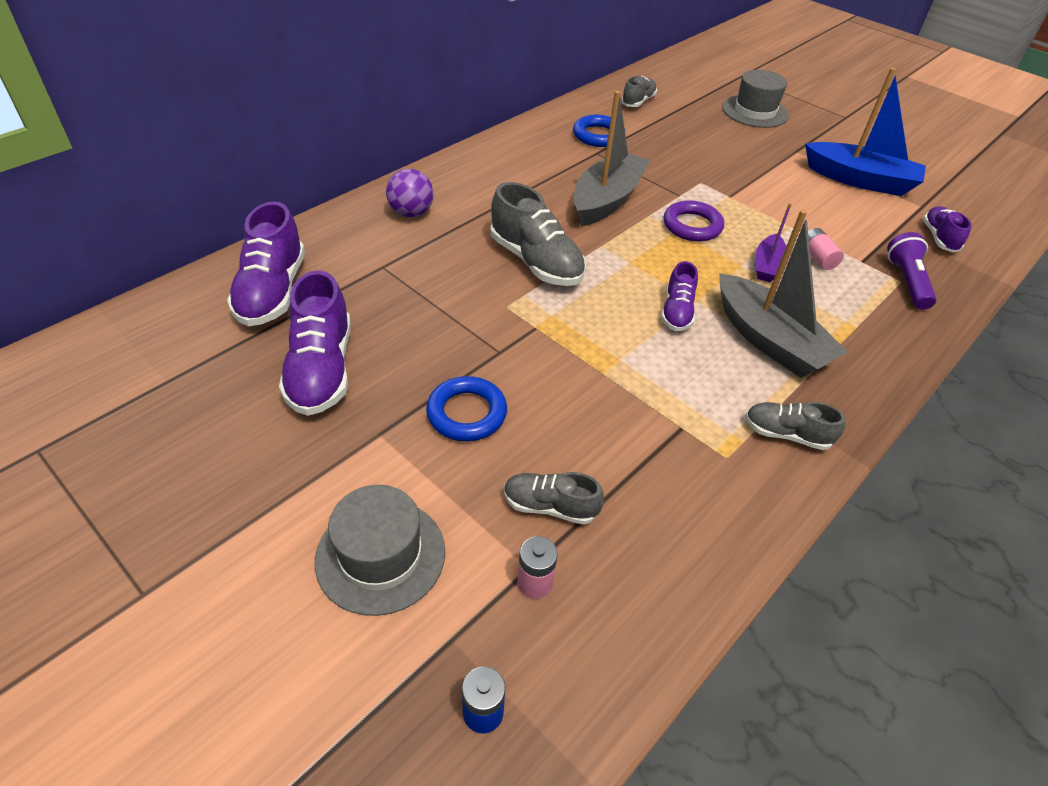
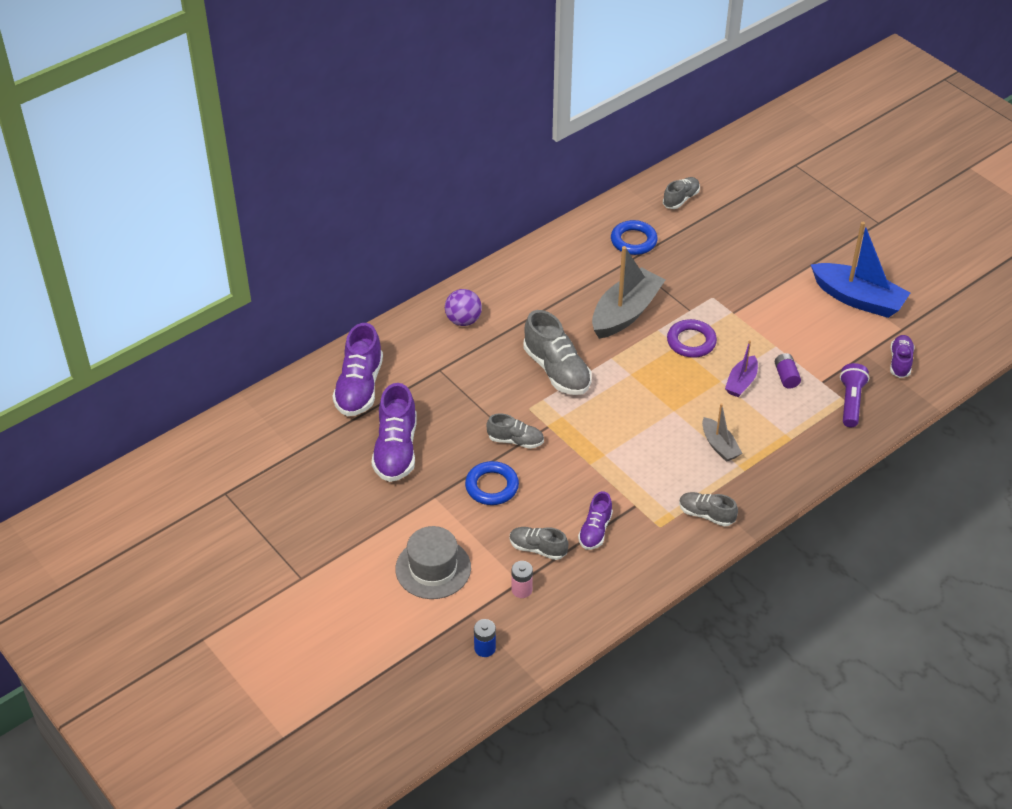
camera: 10 degrees right, 0 degrees up
purple shoe [661,261,698,331] -> purple shoe moved to [578,491,613,550]
grey boat [719,210,848,378] -> grey boat [702,403,742,462], size x0.53
grey hat [722,70,789,128] -> none
pink battery [808,228,844,270] -> purple battery [775,353,801,389]
none -> grey shoe [487,413,544,449]

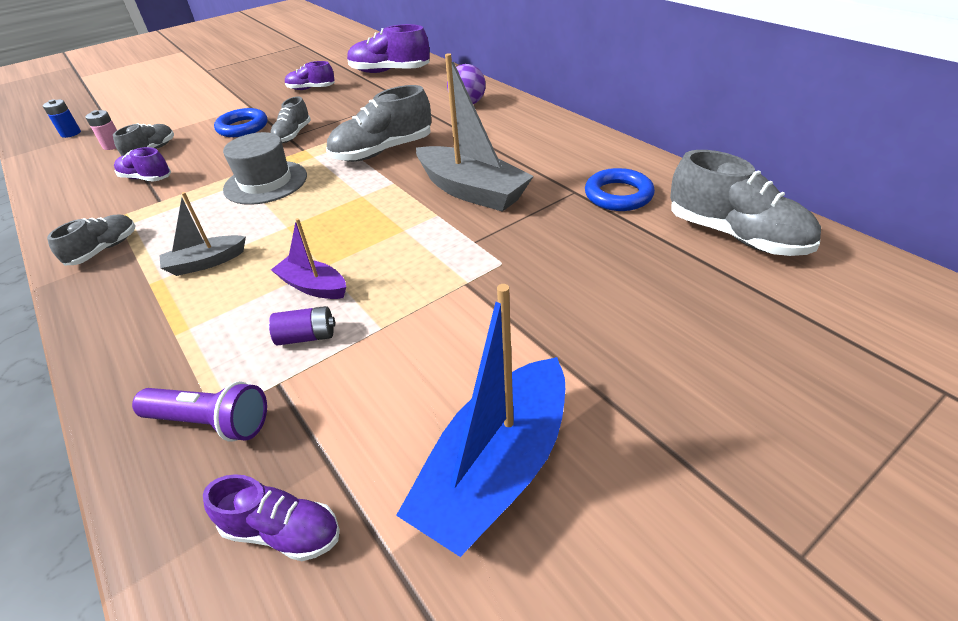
camera: 95 degrees right, 5 degrees down
purple shoe [372,383,417,482] -> purple shoe [285,61,335,90], size x0.58
grey hat [395,526,471,599] -> grey hat moved to [223,132,307,205]
grey shoe [663,177,700,209] -> grey shoe [670,150,821,256], size x1.73
purple ring [667,319,717,358] -> none

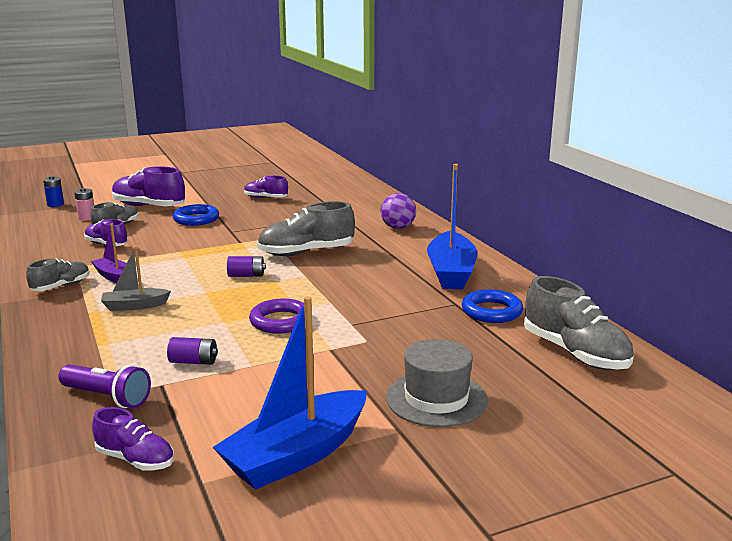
camera: 10 degrees right, 20 degrees down
grey hat [223,132,307,205] -> grey hat moved to [386,339,488,427]
grey shoe [271,96,311,143] -> none
purple boat [271,218,346,299] -> purple boat moved to [91,224,127,283]
purple shoe [347,24,430,73] -> purple shoe moved to [112,166,185,206]
grey boat [416,53,534,212] -> none
none -> purple battery [227,256,266,277]
none -> purple ring [249,299,304,334]
none -> blue boat [427,164,477,289]

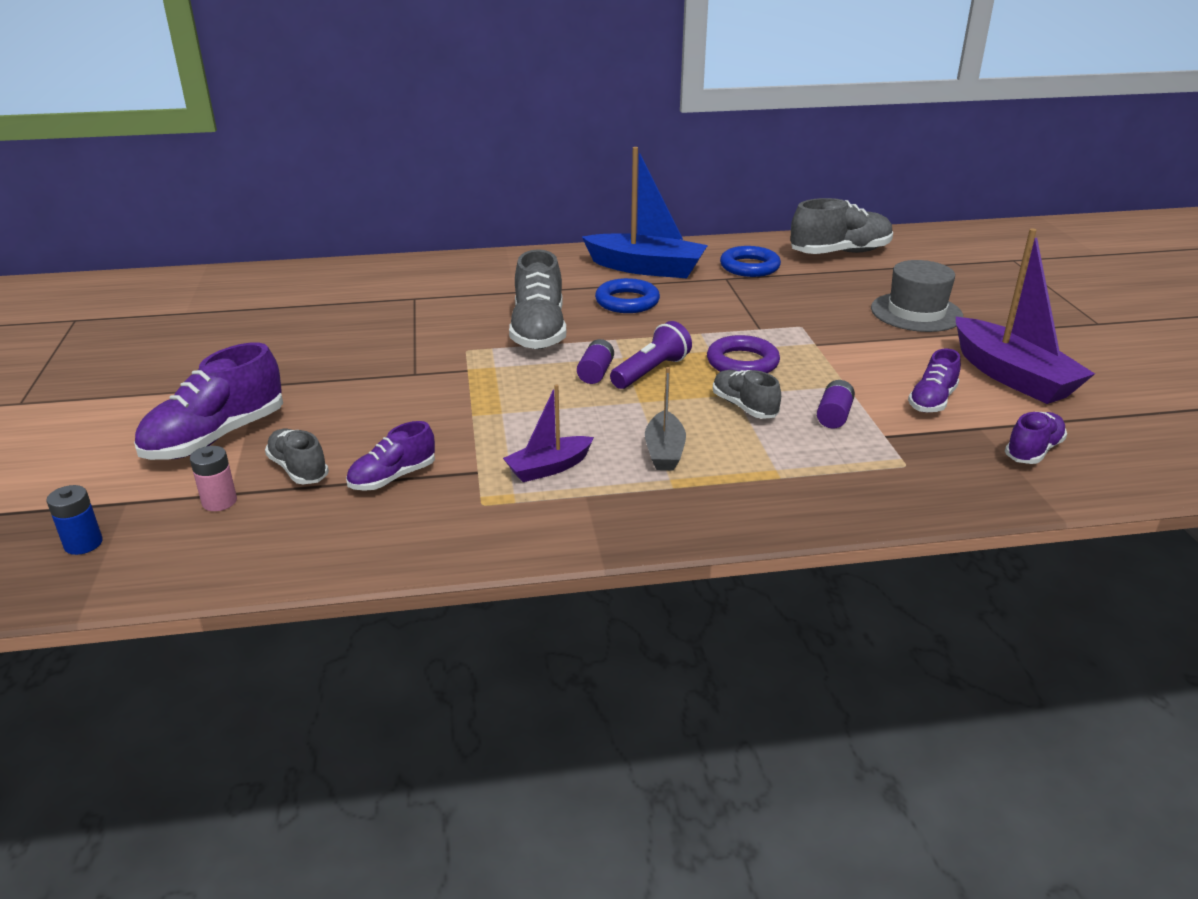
camera: 75 degrees left, 10 degrees up
grey shoe [26,258,90,291] -> grey shoe moved to [713,370,781,419]
purple flashlight [58,364,151,408] -> purple flashlight moved to [610,321,692,389]
blue ring [173,204,219,226] -> blue ring moved to [595,278,660,313]
blue boat [213,296,367,490] -> purple boat [956,229,1095,404]
purple shoe [244,176,288,198] -> purple shoe moved to [908,348,961,413]
purple ball [381,193,416,229] -> none

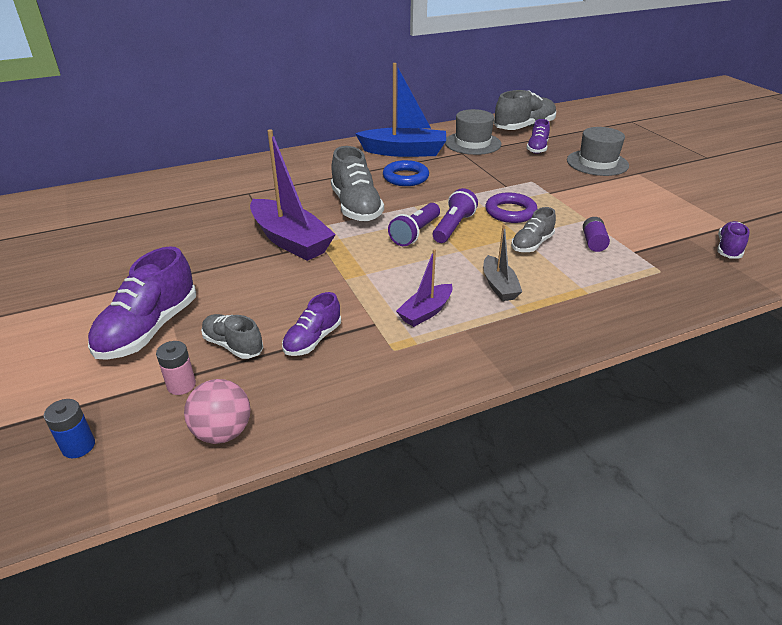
camera: 15 degrees left, 5 degrees up
purple battery [577,339,614,384] -> purple flashlight [388,203,440,246]
grey shoe [713,370,781,419] -> grey shoe turned 90 degrees counterclockwise [511,207,556,252]
blue ring [720,246,781,277] -> grey hat [445,109,501,155]
purple shoe [908,348,961,413] -> purple shoe moved to [527,119,550,154]
purple boat [956,229,1095,404] -> purple boat moved to [250,129,336,261]
none -> pink ball [184,379,251,444]

